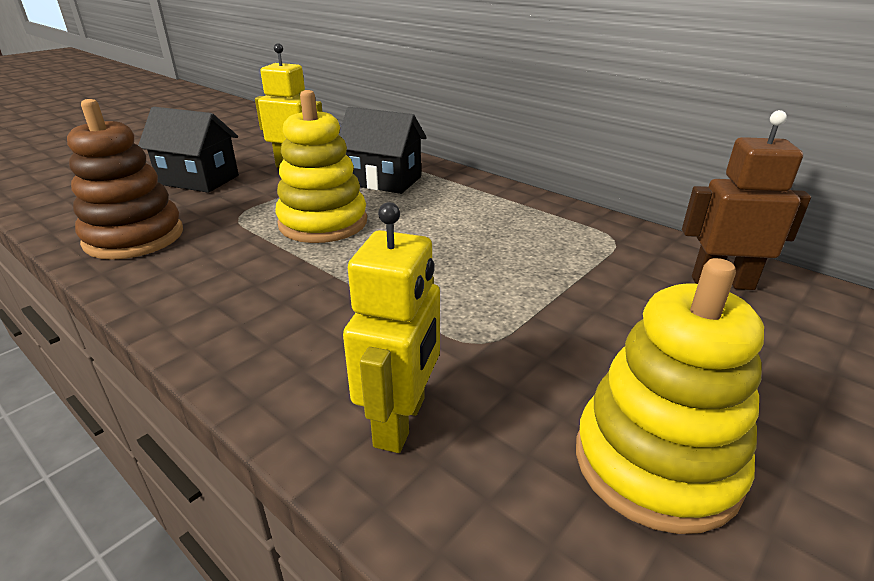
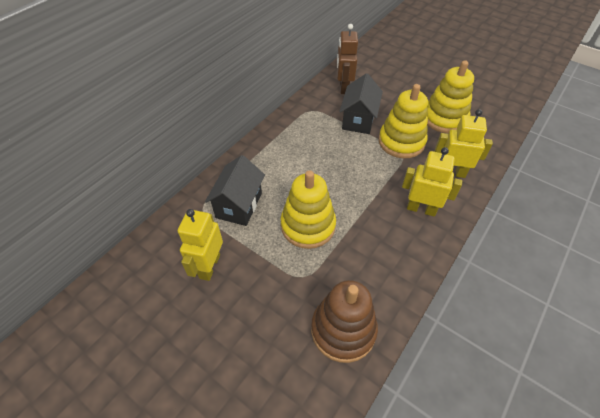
camera: 95 degrees left, 20 degrees up
black house [138,107,239,193] -> black house moved to [339,73,383,134]
none -> yellow stacking toy [379,84,428,158]
none -> yellow robot [402,147,462,217]

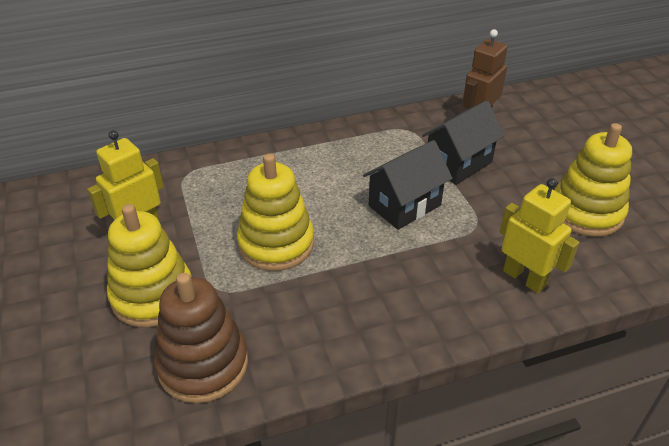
camera: 35 degrees right, 10 degrees down
black house [205,155,265,226] -> black house moved to [363,140,453,230]
yellow stacking toy [379,84,428,158] -> yellow stacking toy moved to [107,204,192,327]
yellow robot [402,147,462,217] -> none

